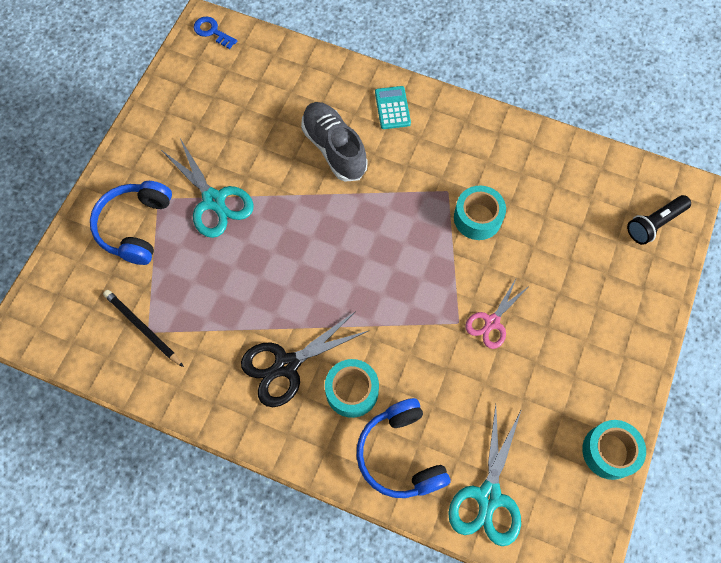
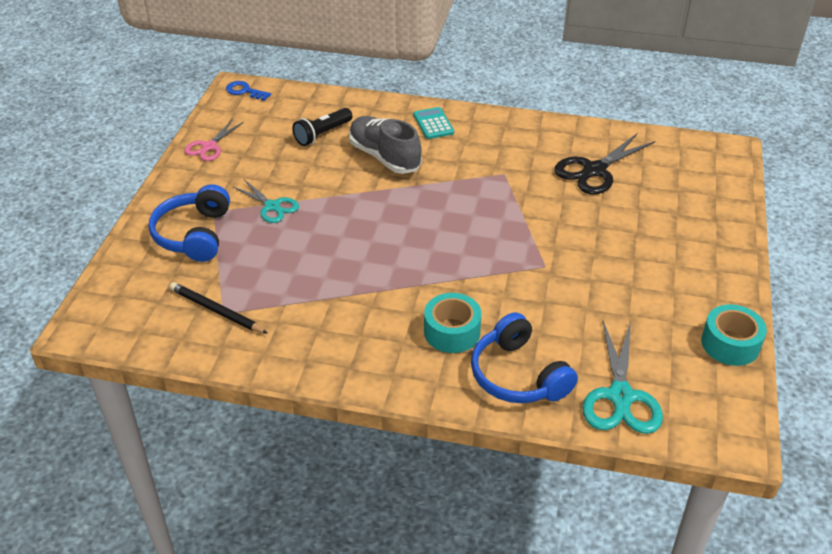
camera: 10 degrees left, 25 degrees down
turquoise scissors [161,138,254,238] -> turquoise scissors [232,179,299,223], size x0.63
black scissors [241,311,368,407] -> black scissors moved to [554,133,655,194]
turquoise tape [454,186,506,240] -> none
pink scissors [465,277,529,349] -> pink scissors moved to [184,119,244,161]
black flashlight [627,195,691,245] -> black flashlight moved to [292,108,352,146]

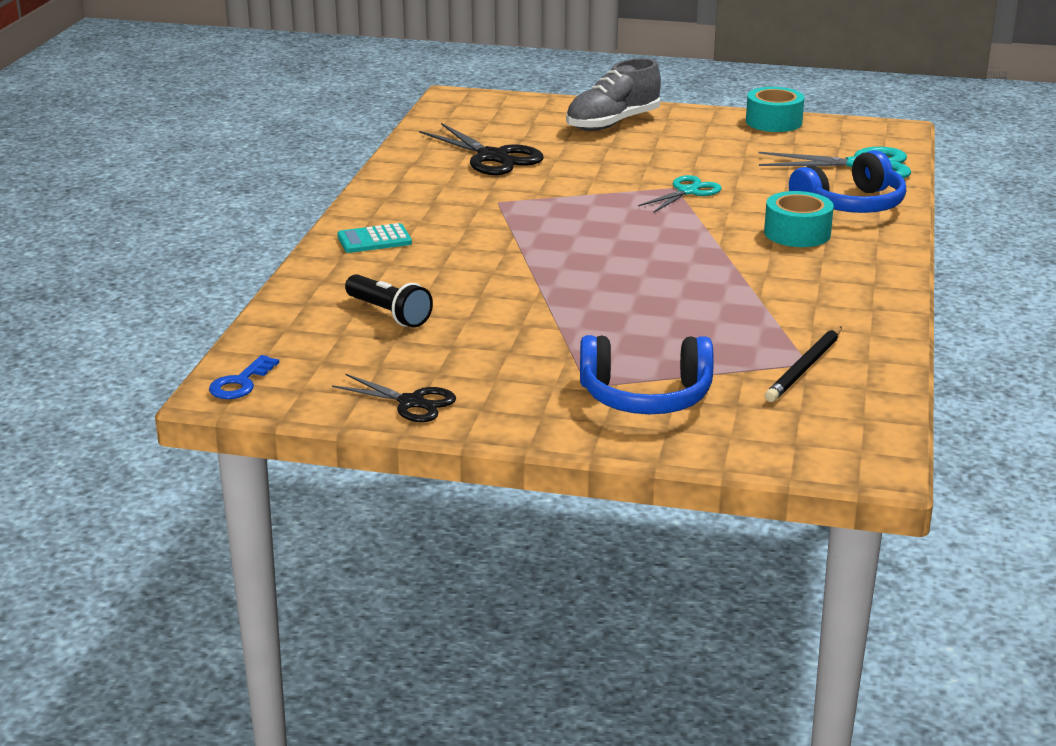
camera: 90 degrees left, 15 degrees down
pink scissors [184,119,244,161] -> black scissors [332,374,456,422]
turquoise scissors [232,179,299,223] -> turquoise scissors moved to [638,175,722,213]
grey shoe [349,116,422,174] -> grey shoe moved to [566,58,661,131]

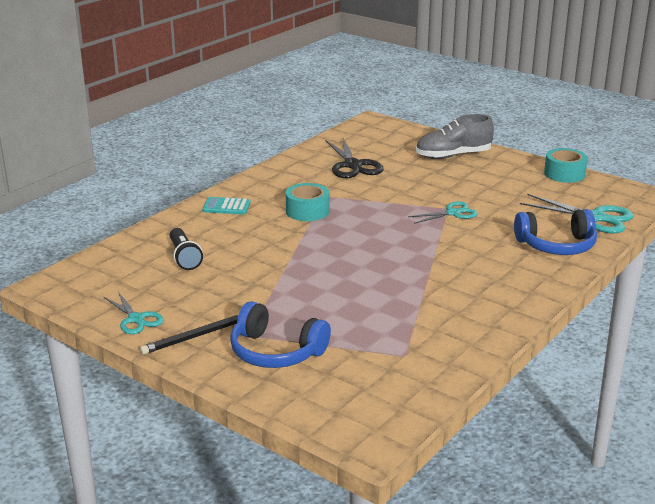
camera: 25 degrees right, 0 degrees up
blue key [209,355,279,399] -> none
black scissors [332,374,456,422] -> turquoise scissors [104,292,163,334]
turquoise tape [764,191,834,247] -> turquoise tape moved to [286,183,329,221]
black pencil [765,326,842,402] -> black pencil moved to [140,315,238,355]

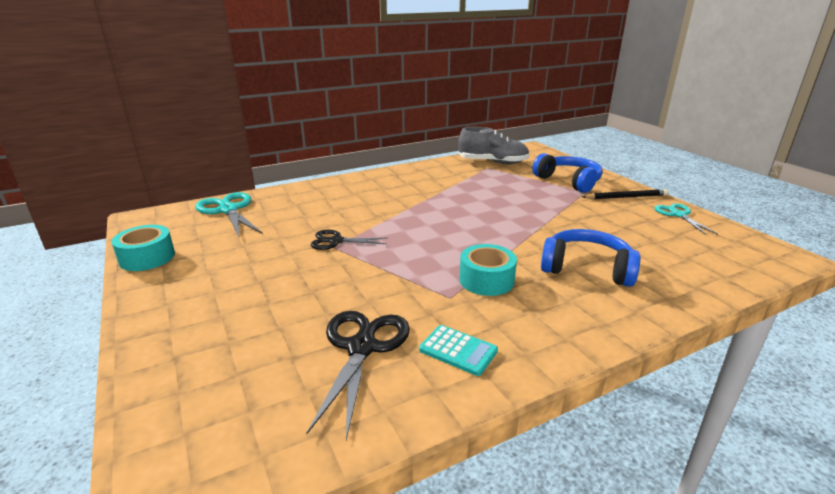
camera: 155 degrees left, 0 degrees up
black flashlight [170,228,203,270] -> none
turquoise calculator [202,197,251,215] -> turquoise calculator moved to [419,325,498,376]
turquoise scissors [408,201,478,224] -> black scissors [311,230,387,250]
grey shoe [416,114,494,159] -> grey shoe moved to [458,127,529,164]
blue headphones [514,209,597,255] -> blue headphones moved to [541,229,640,287]

